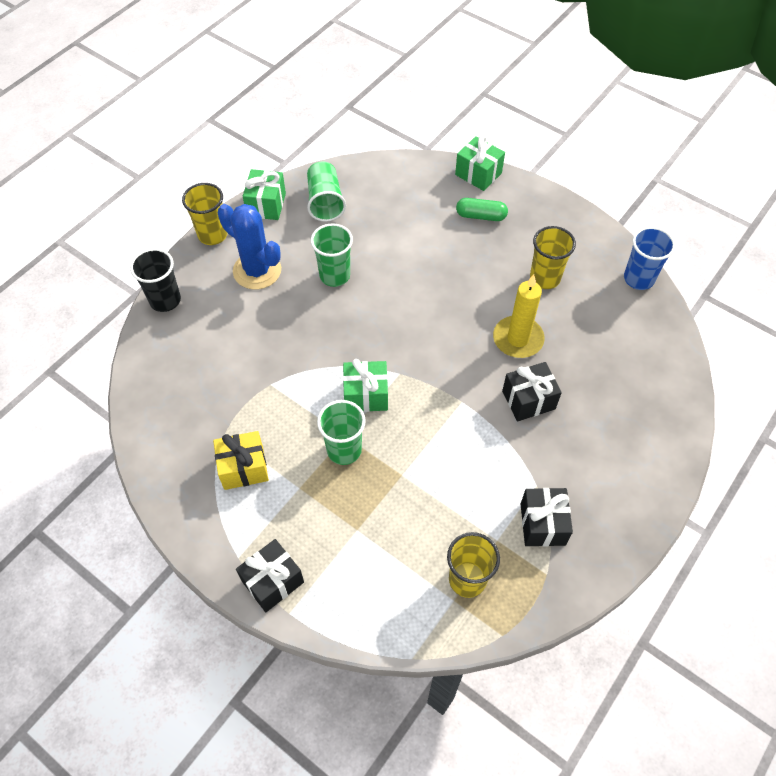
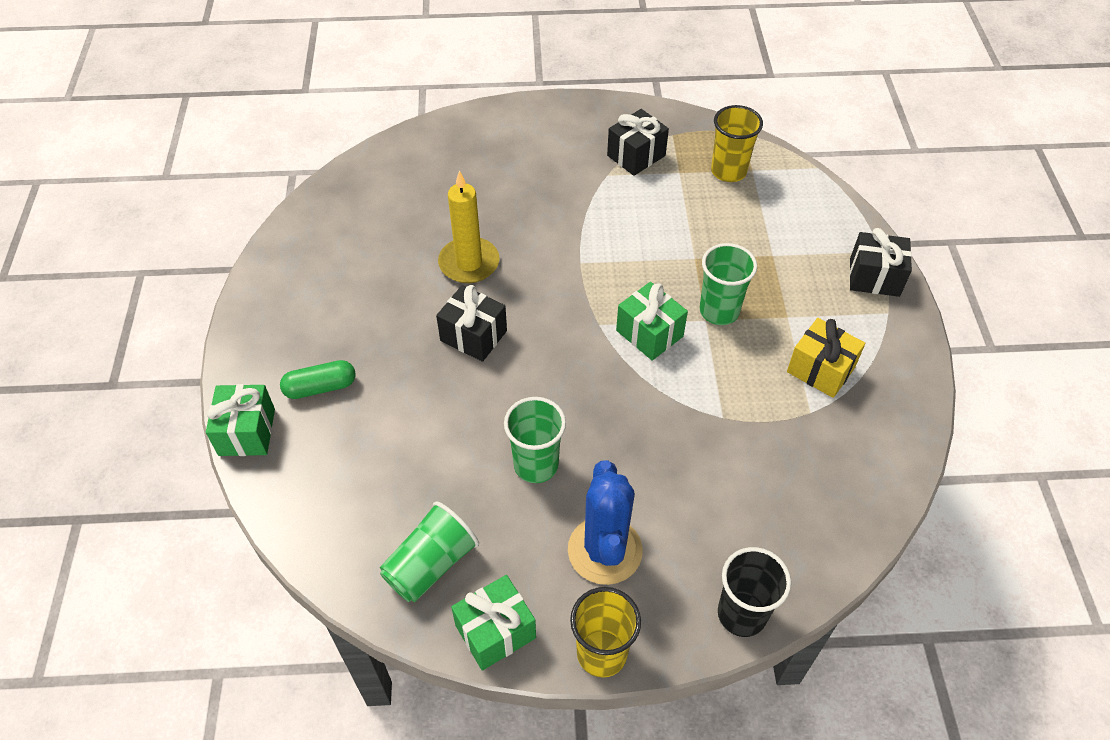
camera: 130 degrees left, 5 degrees down
green capsule [456,198,508,221] -> green capsule turned 75 degrees counterclockwise [280,360,356,399]
black gift [502,362,562,421] -> black gift moved to [436,285,507,362]
yellow cup [530,226,576,289] -> none
blue cup [624,227,676,290] -> none

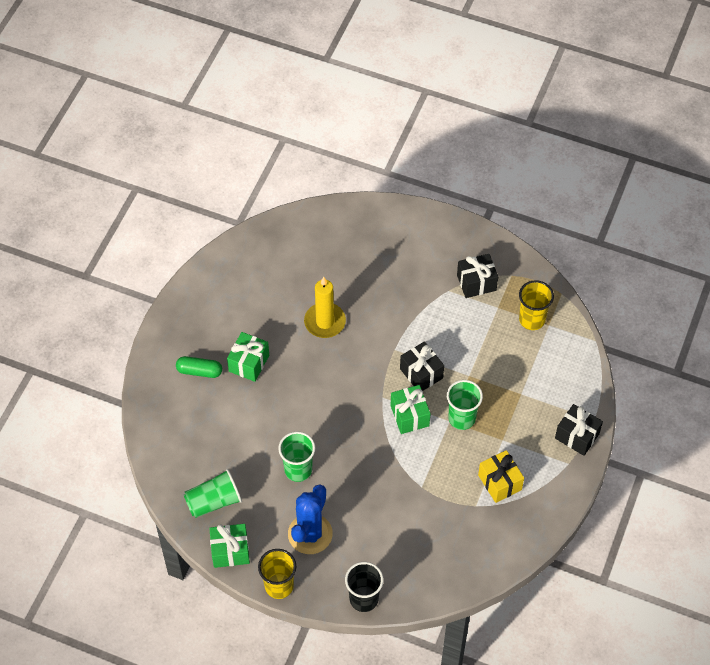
camera: 25 degrees right, 5 degrees up
green gift [206,384,275,456] -> green gift moved to [227,332,269,382]
black gift [436,285,507,362] -> black gift moved to [400,341,444,391]

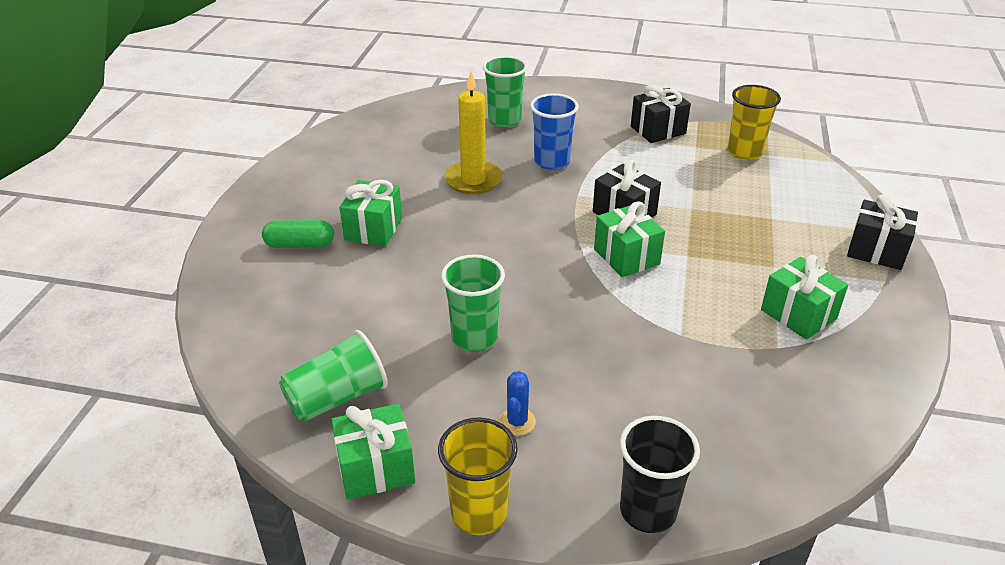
camera: 10 degrees left, 20 degrees down
blue cactus [288,484,333,554] -> blue cactus [499,371,536,436], size x0.45
green cup [447,380,483,430] -> green cup moved to [483,56,528,128]
yellow gift [478,450,524,503] -> green gift [761,255,848,340]
none -> blue cup [530,93,579,170]

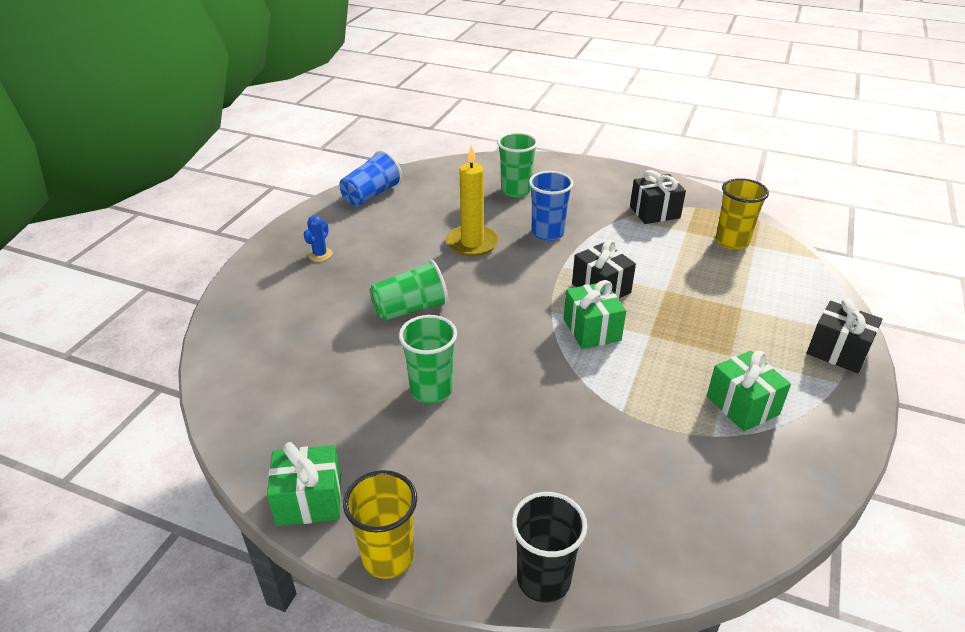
camera: 10 degrees right, 0 degrees up
green capsule [262,220,334,248] -> none
green cup [279,330,388,422] -> green cup moved to [369,259,448,321]
green gift [339,180,402,246] -> none
blue cactus [499,371,536,436] -> blue cactus moved to [304,216,332,262]
none -> blue cup [339,150,402,206]

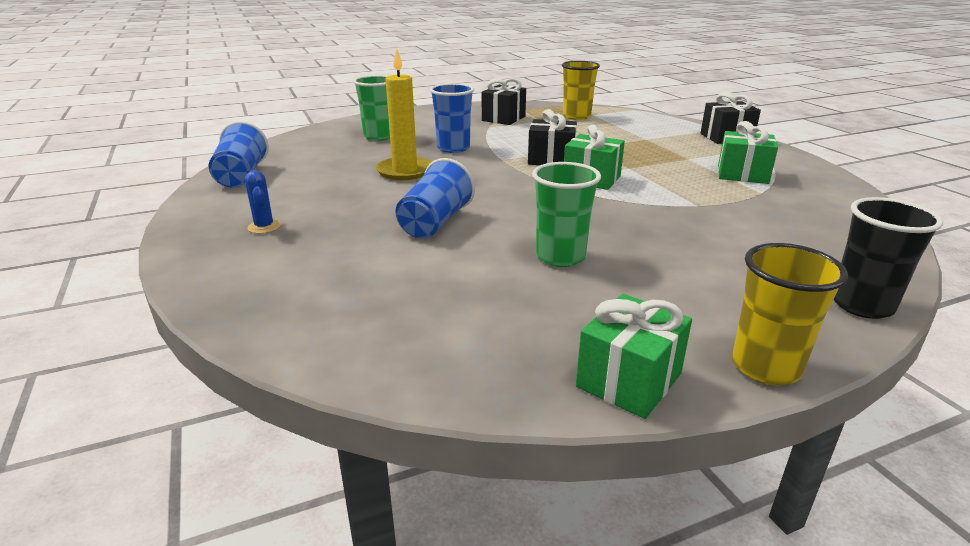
camera: 45 degrees left, 10 degrees down
green cup [369,259,448,321] -> blue cup [395,158,475,239]

